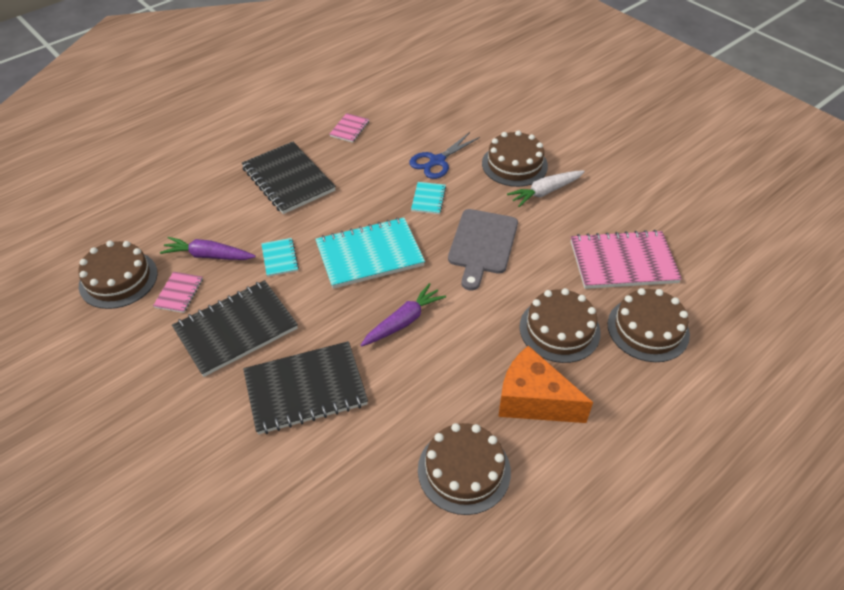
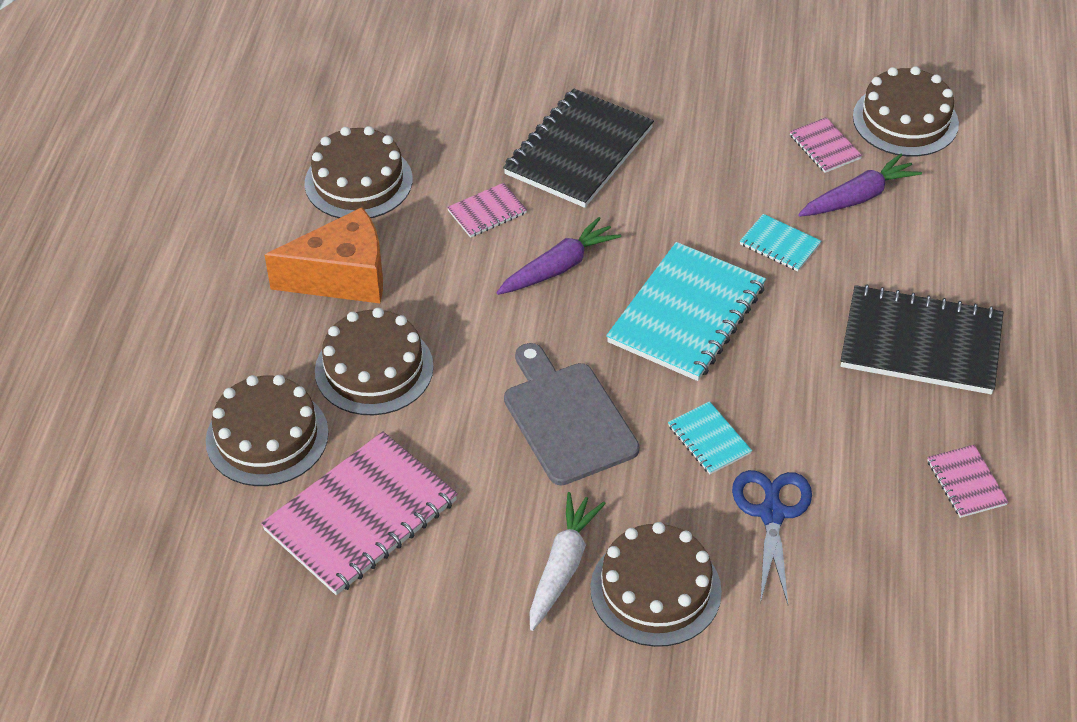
camera: 140 degrees right, 0 degrees up
black notebook [172,280,298,377] -> none
purple carrot [361,283,446,346] -> purple carrot turned 135 degrees counterclockwise [496,217,621,295]
none -> pink notebook [447,183,527,238]

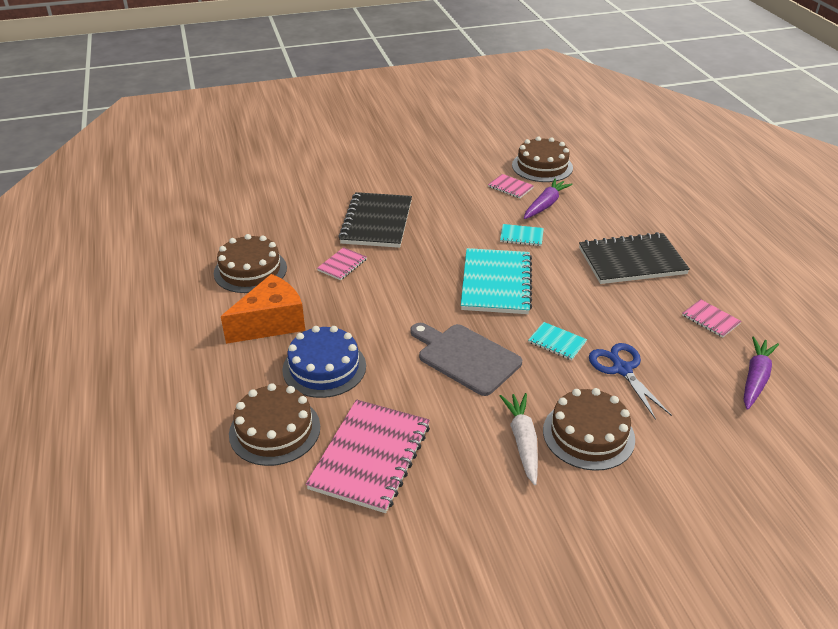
camera: 25 degrees left, 10 degrees down
brown cake [315,308,434,415] -> blue cake [282,326,366,398]
purple carrot [496,217,621,295] -> purple carrot moved to [744,336,779,410]

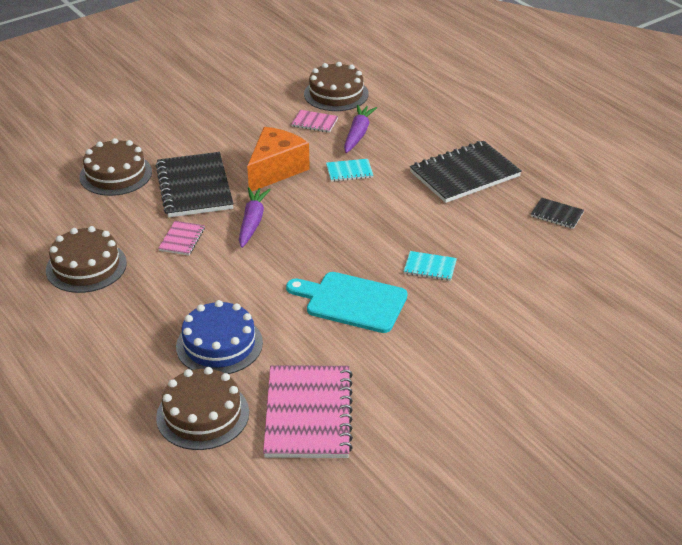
camera: 20 degrees left, 0 degrees up
orange cheese [221,274,305,344] -> orange cheese moved to [247,127,310,191]
grey cutting board [410,323,522,396] -> turquoise cutting board [286,272,407,333]
turquoise notebook [461,248,532,314] -> none
white carrot [500,393,538,485] -> none
brown cake [543,388,635,471] -> brown cake moved to [79,138,152,196]
blue scissors [589,343,672,420] -> none
pink notebook [682,299,741,338] -> black notebook [531,198,584,229]
purple carrot [744,336,779,410] -> purple carrot moved to [239,187,271,248]

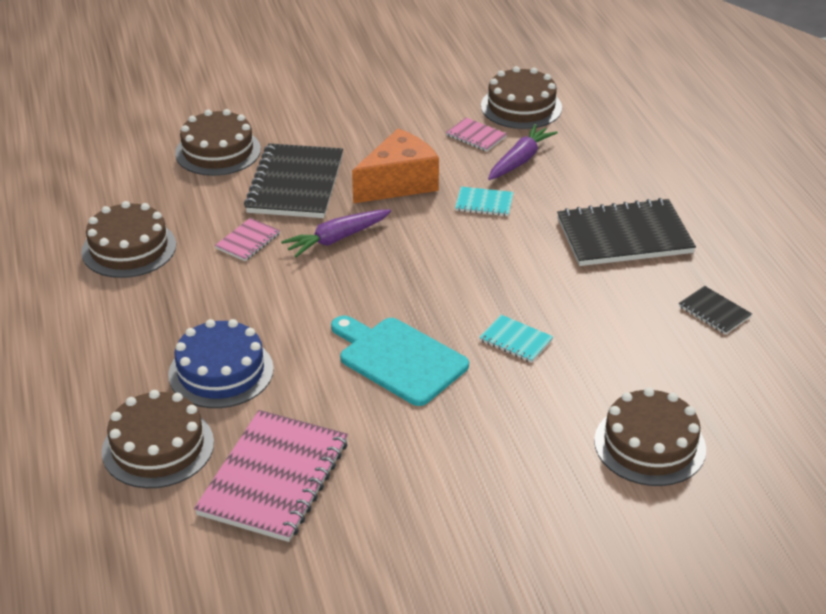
camera: 20 degrees right, 0 degrees up
purple carrot [239,187,271,248] -> purple carrot turned 150 degrees counterclockwise [281,209,391,257]
none -> brown cake [594,387,706,486]

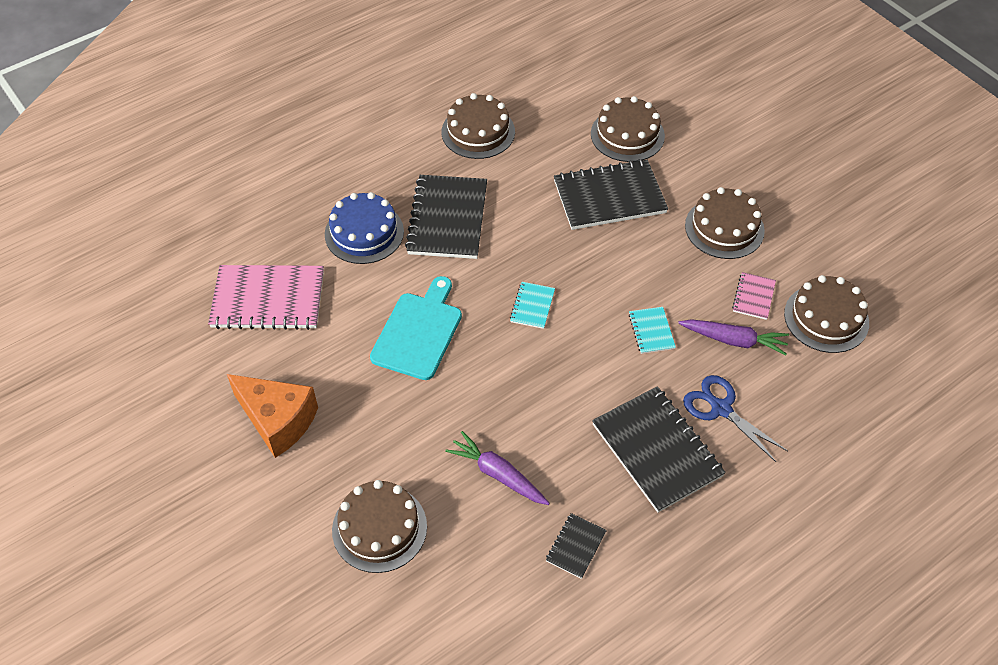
camera: 70 degrees right, 15 degrees up
brown cake [102,390,214,488] -> brown cake moved to [685,187,765,259]
pink notebook [215,218,280,261] -> none
purple carrot [281,209,391,257] -> purple carrot moved to [445,431,550,505]
orange cheese [352,128,439,203] -> orange cheese moved to [227,374,318,458]
turquoise notebook [479,315,553,363] -> turquoise notebook moved to [510,282,555,329]
none -> black notebook [405,175,487,259]
none -> blue scissors [683,375,788,462]

